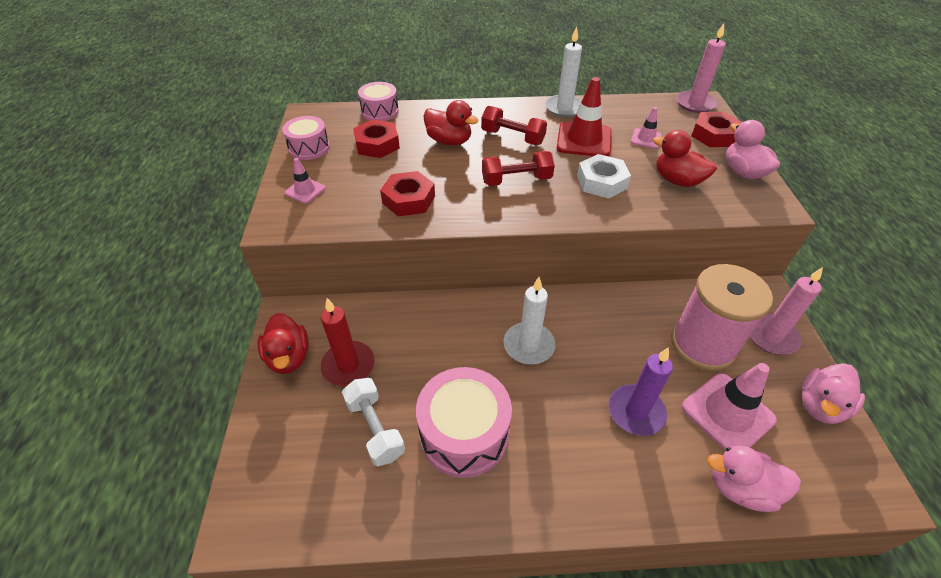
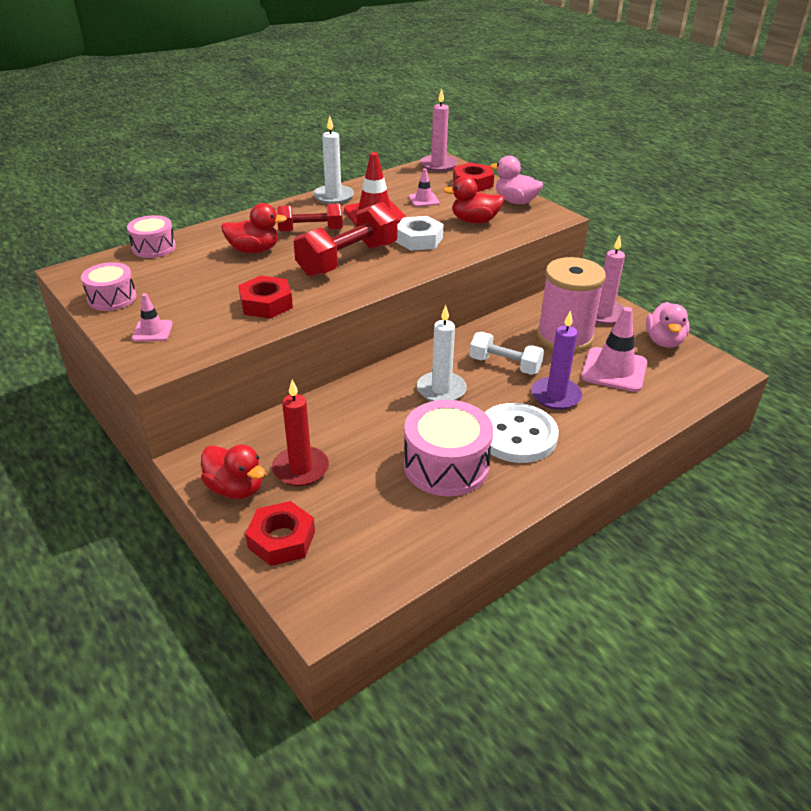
camera: 35 degrees left, 10 degrees down
white dumbbell [342,378,405,467] -> white dumbbell moved to [470,332,544,375]
red nut [353,119,400,158] -> red nut moved to [245,501,315,566]
red dumbbell [482,151,555,186] -> red dumbbell [294,202,398,277], size x1.57
pink duck [707,446,801,512] -> none
none -> white button [484,403,559,463]

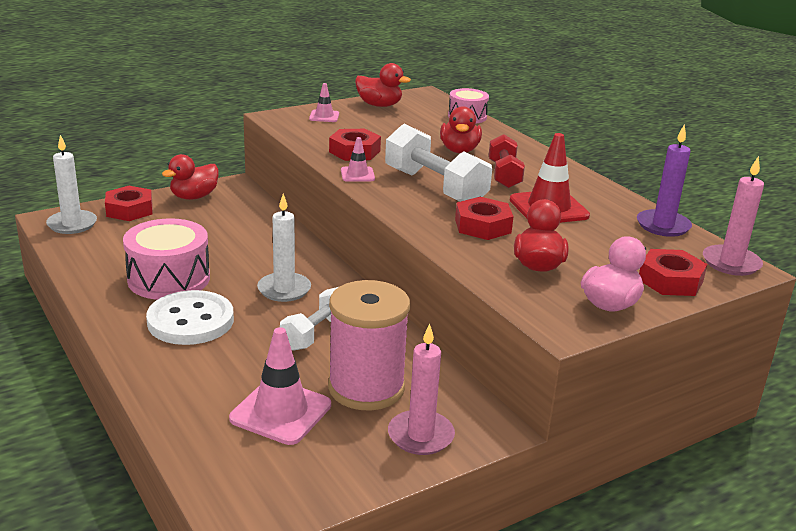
camera: 95 degrees right, 10 degrees down
pink drum [81,262,136,311] -> red duck [355,63,411,107]
red candle [272,380,329,486] -> none
red dumbbell [294,202,398,277] -> white dumbbell [385,124,492,202]
white candle [313,115,354,204] -> white candle moved to [46,135,97,234]
white nut [395,216,444,251] -> red nut [455,197,514,240]
pink traffic cone [409,168,439,207] -> pink traffic cone moved to [341,137,375,182]
purple candle [531,310,582,410] -> purple candle moved to [637,124,692,237]
pink duck [646,302,690,348] -> none

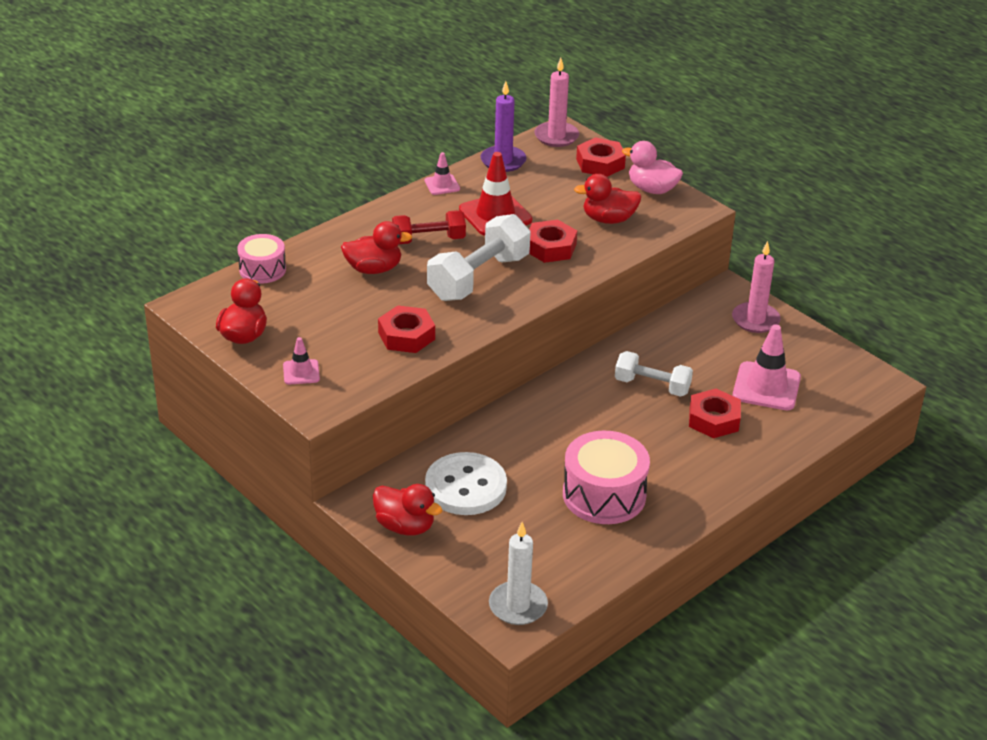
camera: 100 degrees left, 10 degrees up
red nut [105,186,153,221] -> red nut moved to [689,389,741,438]
white button [146,290,234,345] -> white button moved to [425,452,507,515]
white candle [257,194,311,302] -> none
pink spool [328,280,410,410] -> none
pink traffic cone [341,137,375,182] -> pink traffic cone moved to [425,152,460,195]

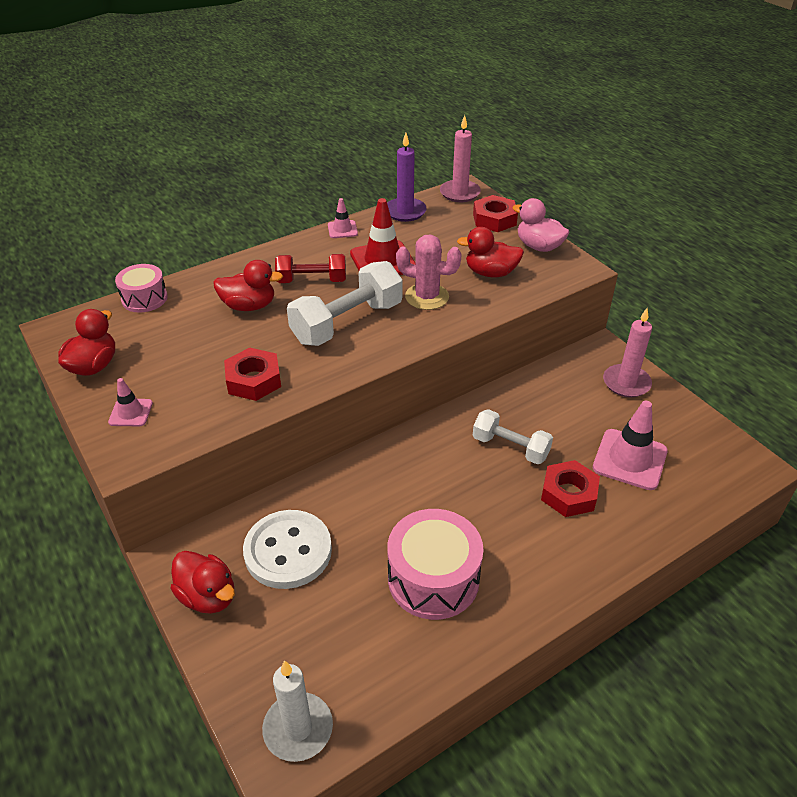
camera: 10 degrees right, 5 degrees up
red nut [529,220,577,263] -> pink cactus [396,235,462,310]

